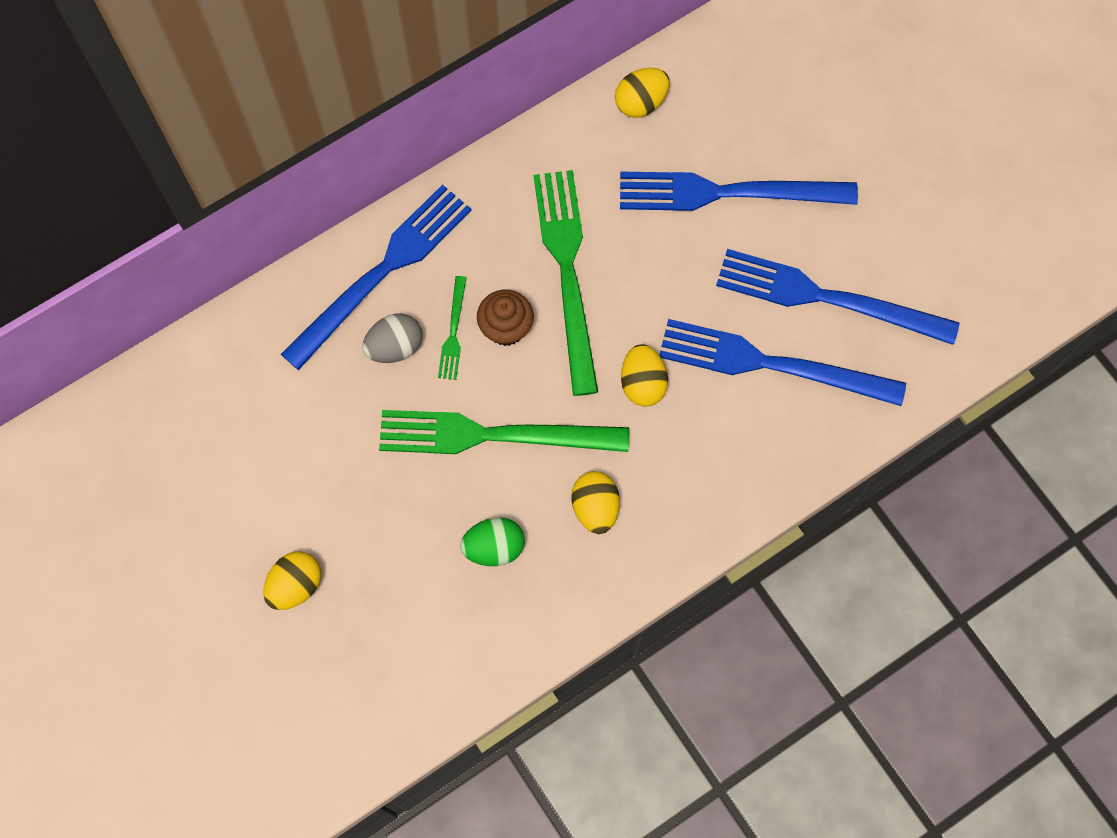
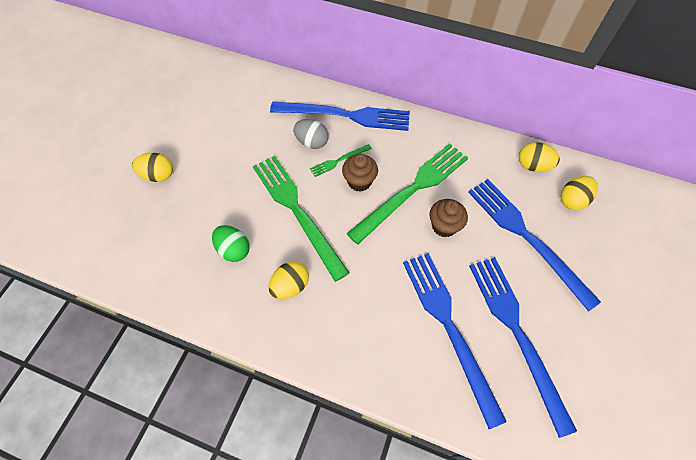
camera: 55 degrees right, 10 degrees down
yellow egg [621,344,668,407] -> yellow egg moved to [560,176,598,210]
none -> brown cupcake [429,199,468,237]

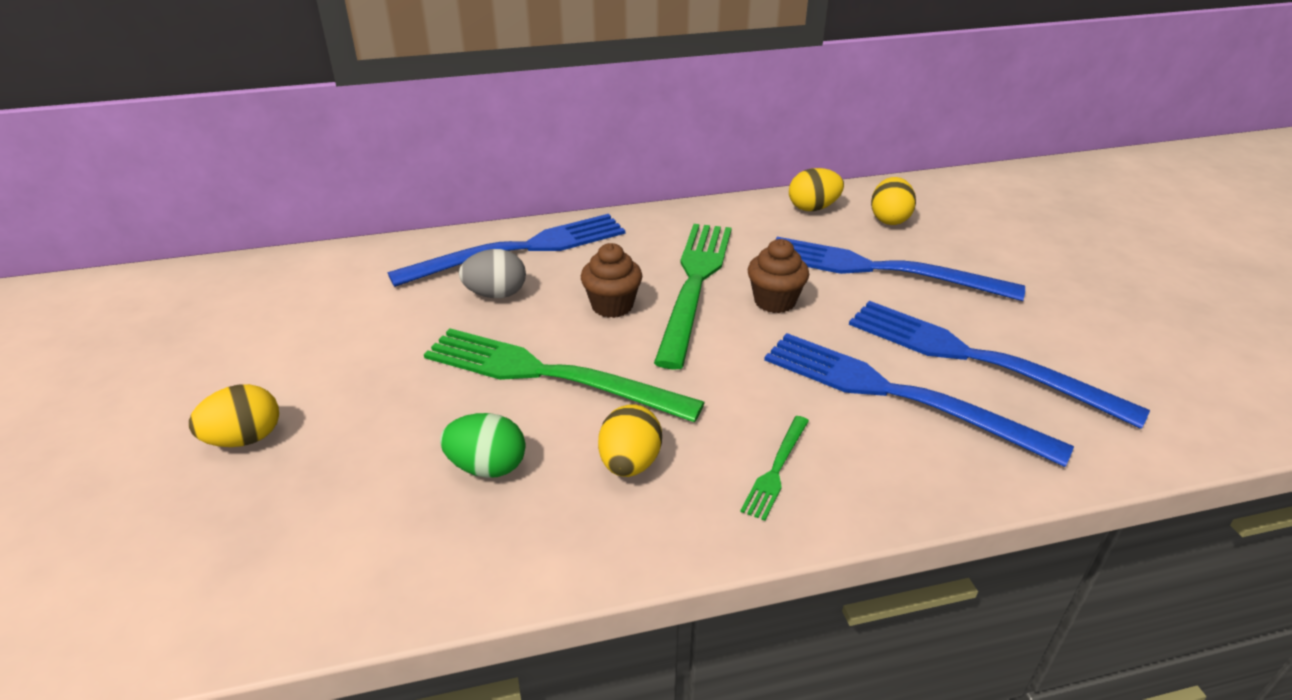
camera: 35 degrees left, 25 degrees down
green fork [310,144,372,177] -> green fork moved to [740,416,809,521]

